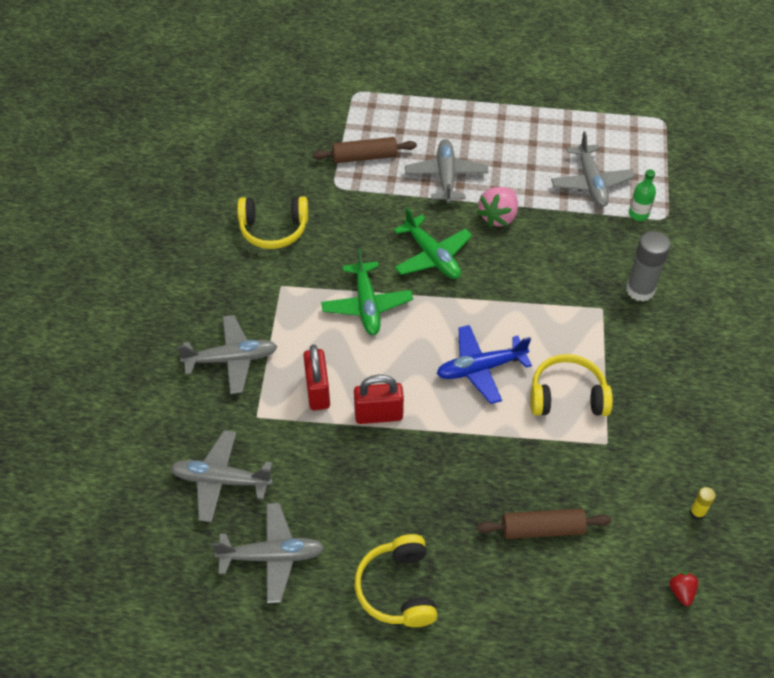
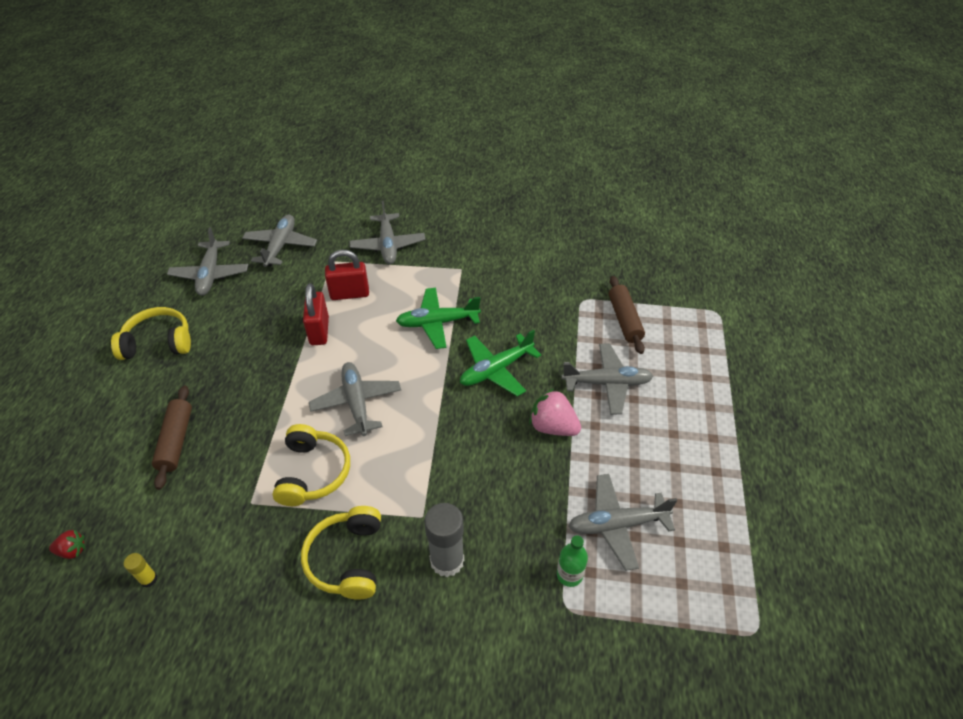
camera: 90 degrees right, 5 degrees down
yellow headphones [237,196,308,249] -> yellow headphones moved to [301,506,381,600]
blue plane [437,325,532,404] -> grey plane [309,362,401,436]

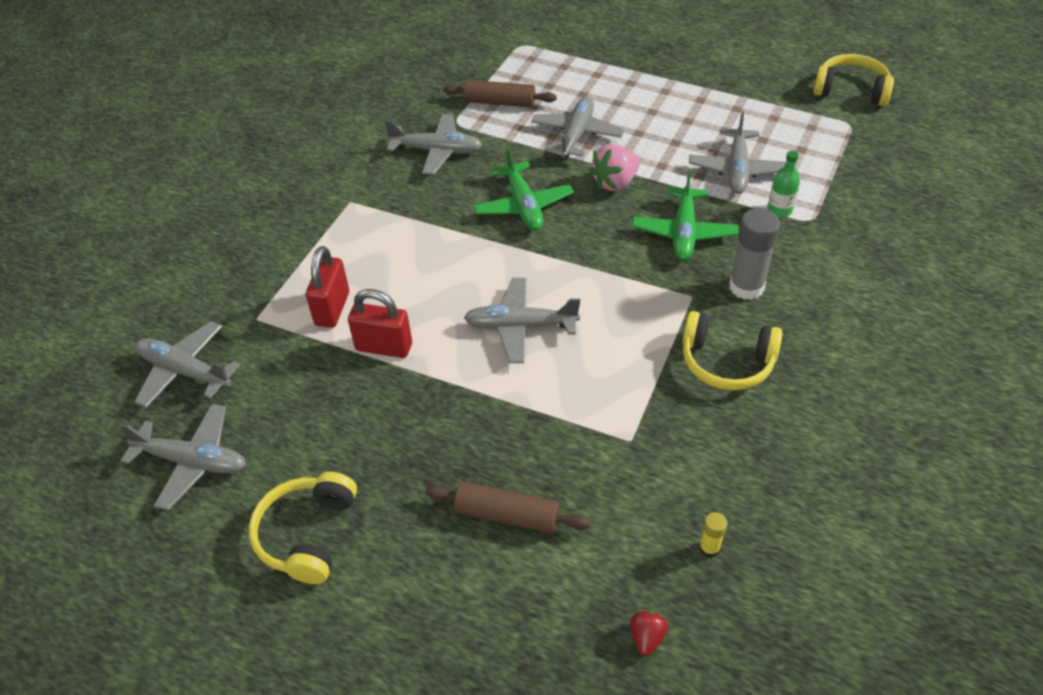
camera: 70 degrees left, 0 degrees up
yellow headphones [273,424,350,506] -> yellow headphones moved to [813,54,894,106]
grey plane [350,201,425,264] -> grey plane moved to [385,114,483,175]
green plane [396,288,481,349] -> green plane moved to [632,170,738,261]

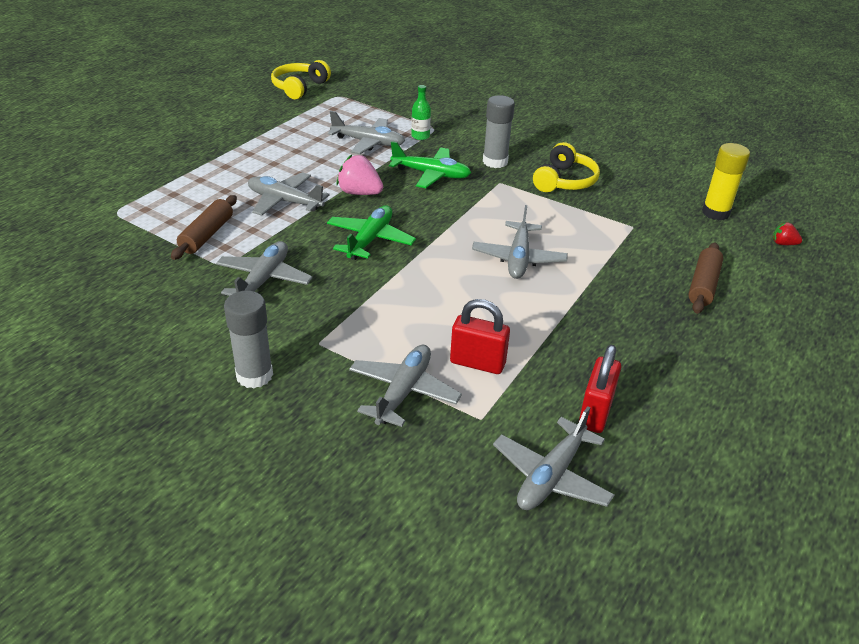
camera: 85 degrees left, 10 degrees down
grey plane [119,404,246,510] -> grey plane moved to [349,344,462,427]
yellow headphones [249,472,357,584] -> none
red padlock [348,289,412,358] -> red padlock moved to [579,345,621,433]
green plane [473,147,574,231] -> green plane turned 60 degrees counterclockwise [327,205,416,260]
pink strawberry [589,144,640,191] -> pink strawberry turned 150 degrees clockwise [337,155,383,195]
yellow glue stick [699,512,727,558] -> yellow glue stick [702,143,750,220], size x2.07
none -> grey glue stick [224,291,273,389]

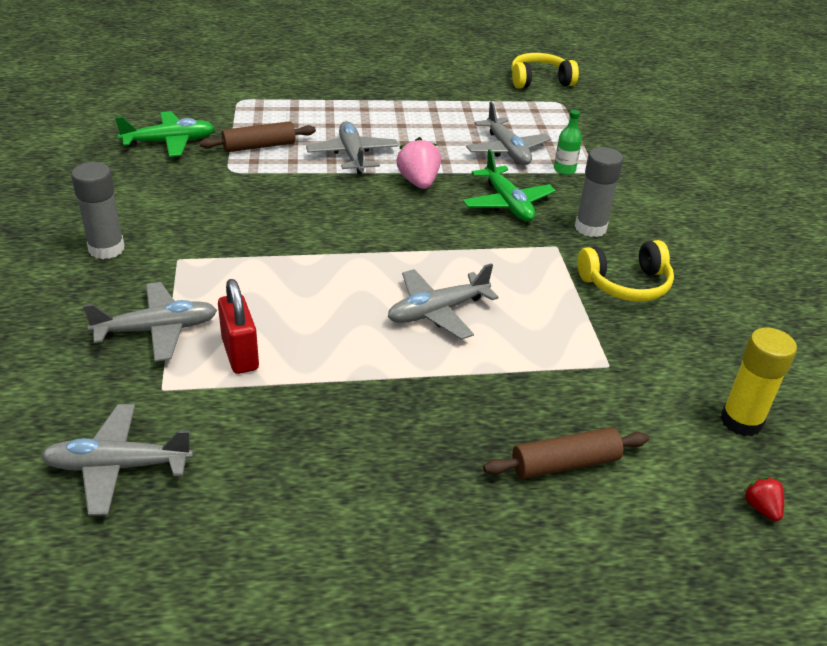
camera: 50 degrees right, 0 degrees up
grey plane [216,241,313,296] -> none
green plane [327,205,416,260] -> green plane moved to [115,111,215,157]
red padlock [579,345,621,433] -> none

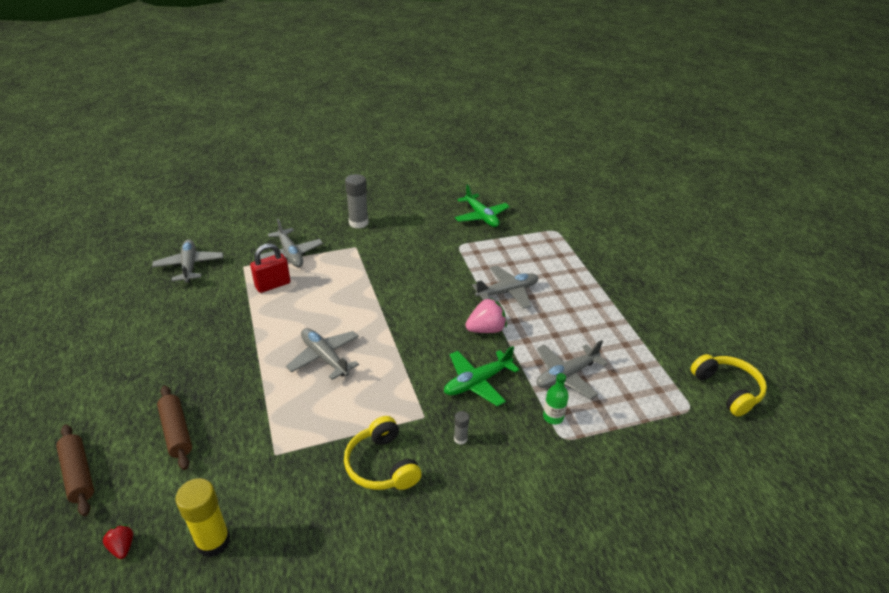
camera: 80 degrees right, 0 degrees up
brown rolling pin [200,121,316,152] -> brown rolling pin moved to [56,424,94,516]
grey glue stick [575,147,623,237] -> grey glue stick [454,411,469,445], size x0.48
red strawberry [743,477,784,521] -> red strawberry turned 90 degrees counterclockwise [103,525,133,559]

